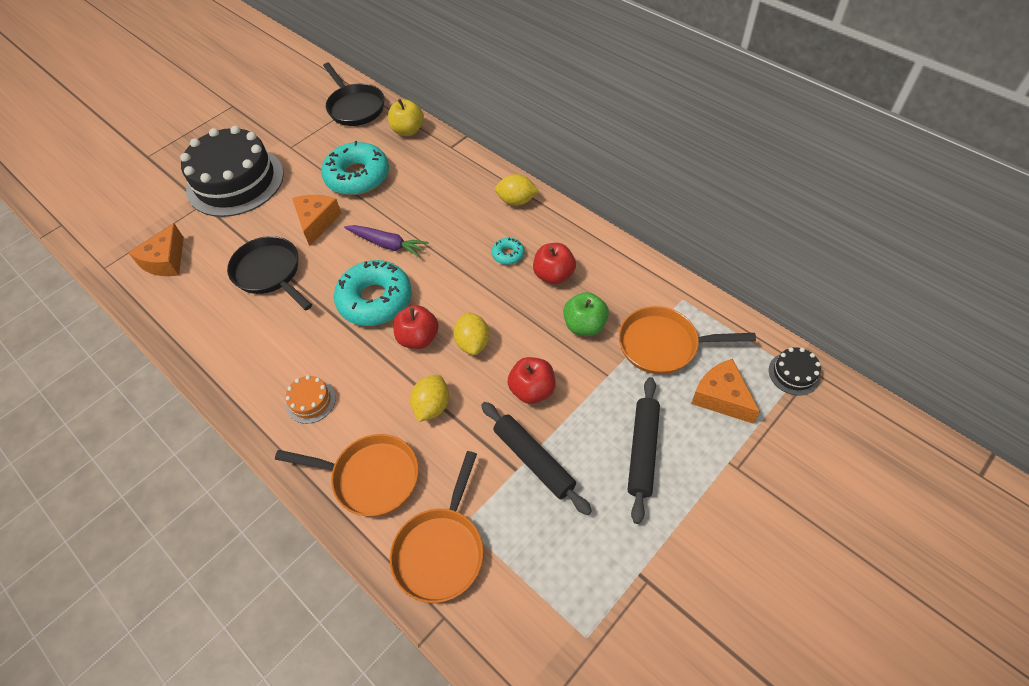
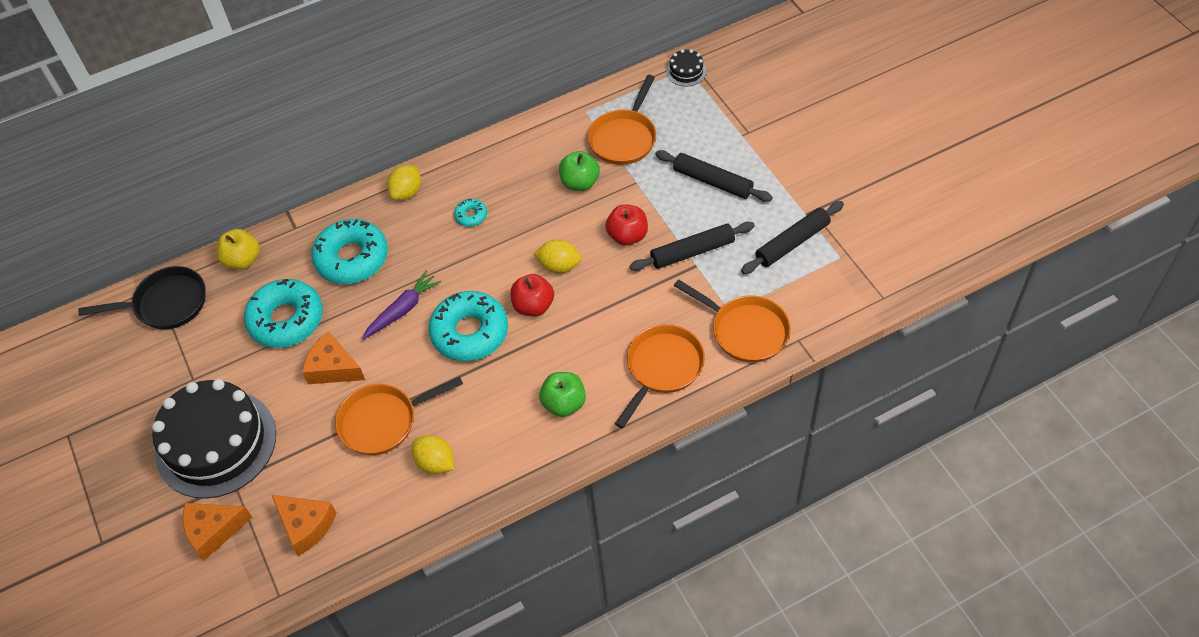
camera: 70 degrees left, 0 degrees up
black pan [227,236,312,310] -> orange pan [335,377,463,455]
orange cake [286,375,336,424] -> green apple [539,372,586,417]
yellow lemon [410,375,449,422] -> yellow lemon moved to [412,435,454,475]
red apple [533,243,576,284] -> none
orange cheese [691,359,760,424] -> orange cheese moved to [183,503,252,561]
none -> turquoise donut [311,219,388,284]
none -> black rolling pin [741,201,844,274]

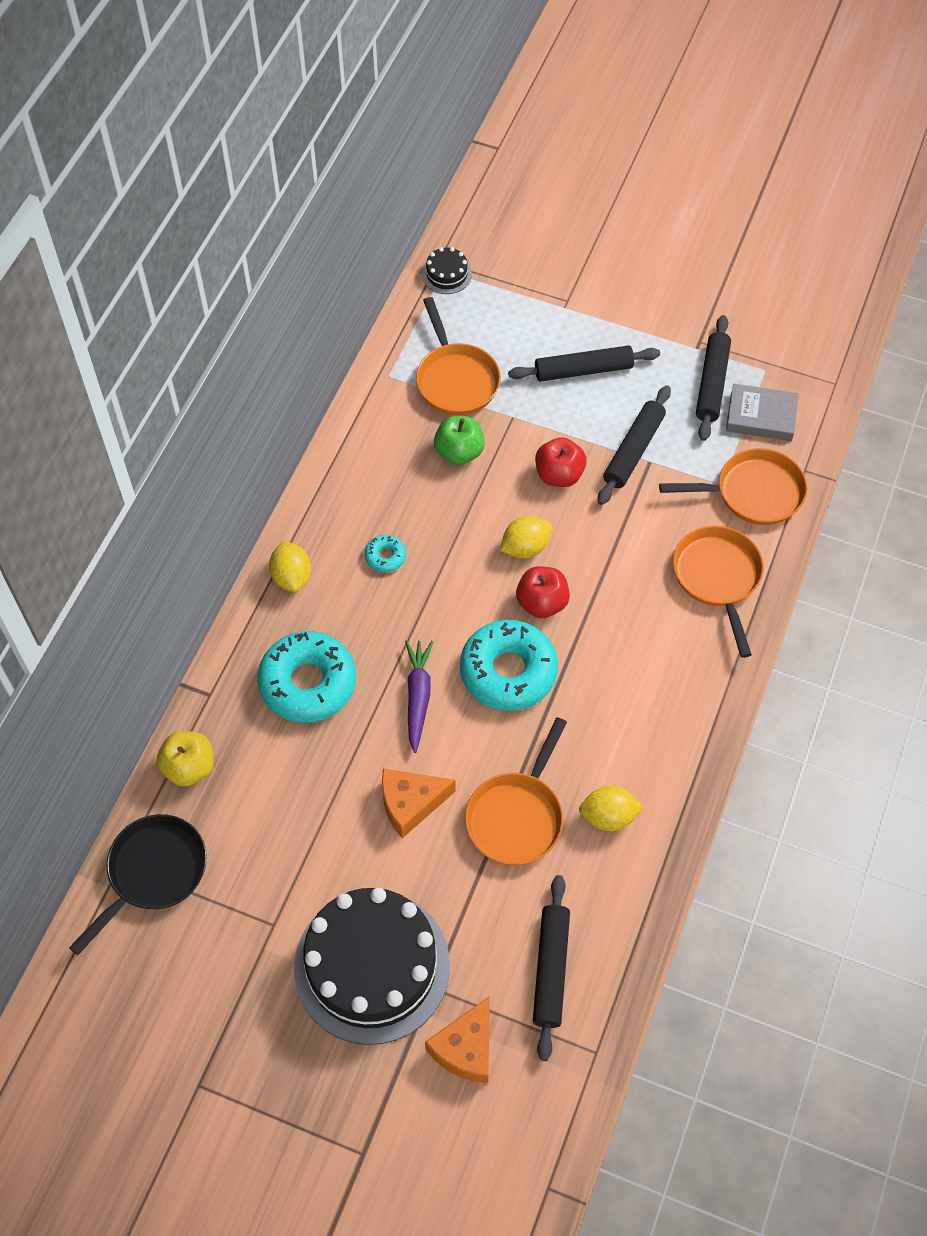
camera: 45 degrees left, 5 degrees up
turquoise donut [244,279,323,348] -> none
orange cheese [272,495,337,556] -> black rolling pin [533,875,570,1061]
green apple [539,372,586,417] -> none
none -> grey book [726,383,799,441]

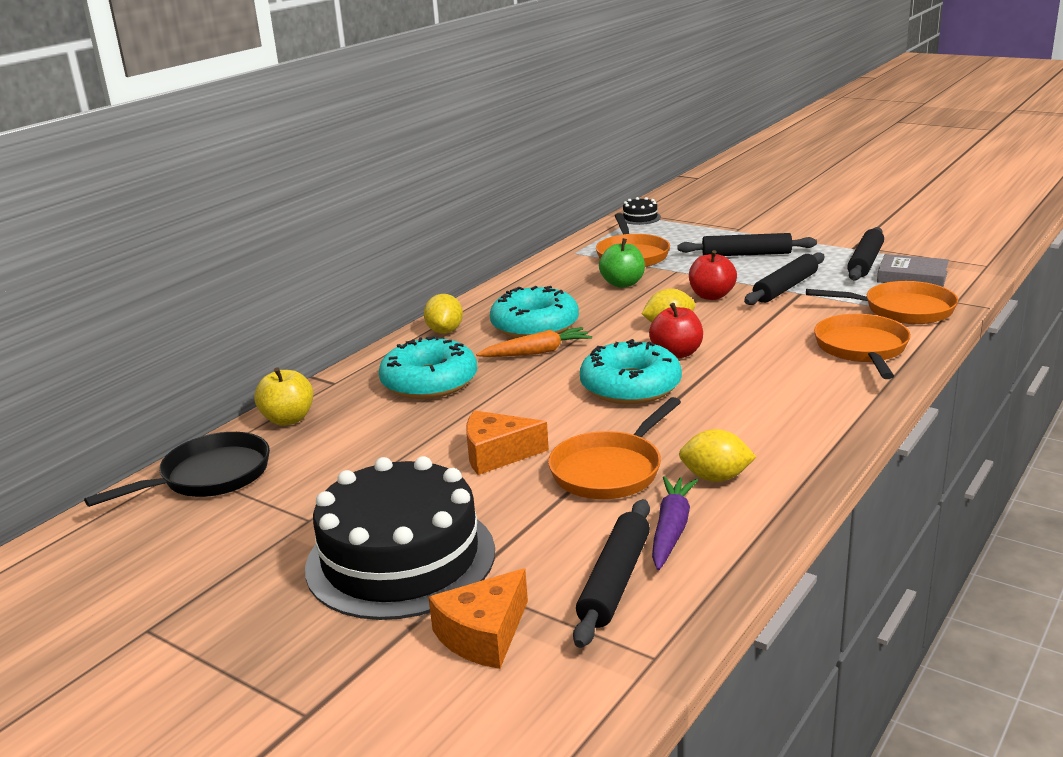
camera: 15 degrees right, 35 degrees down
turquoise donut [364,535,406,572] -> turquoise donut [490,286,579,338], size x2.24
purple carrot [405,640,433,753] -> purple carrot moved to [652,476,698,570]
none -> orange carrot [476,327,592,357]

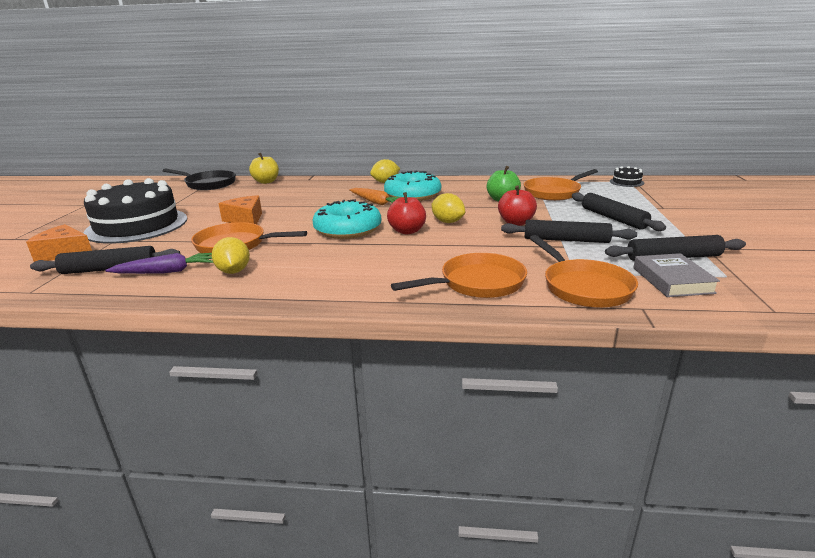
camera: 60 degrees right, 0 degrees up
turquoise donut [379,336,477,399] -> none

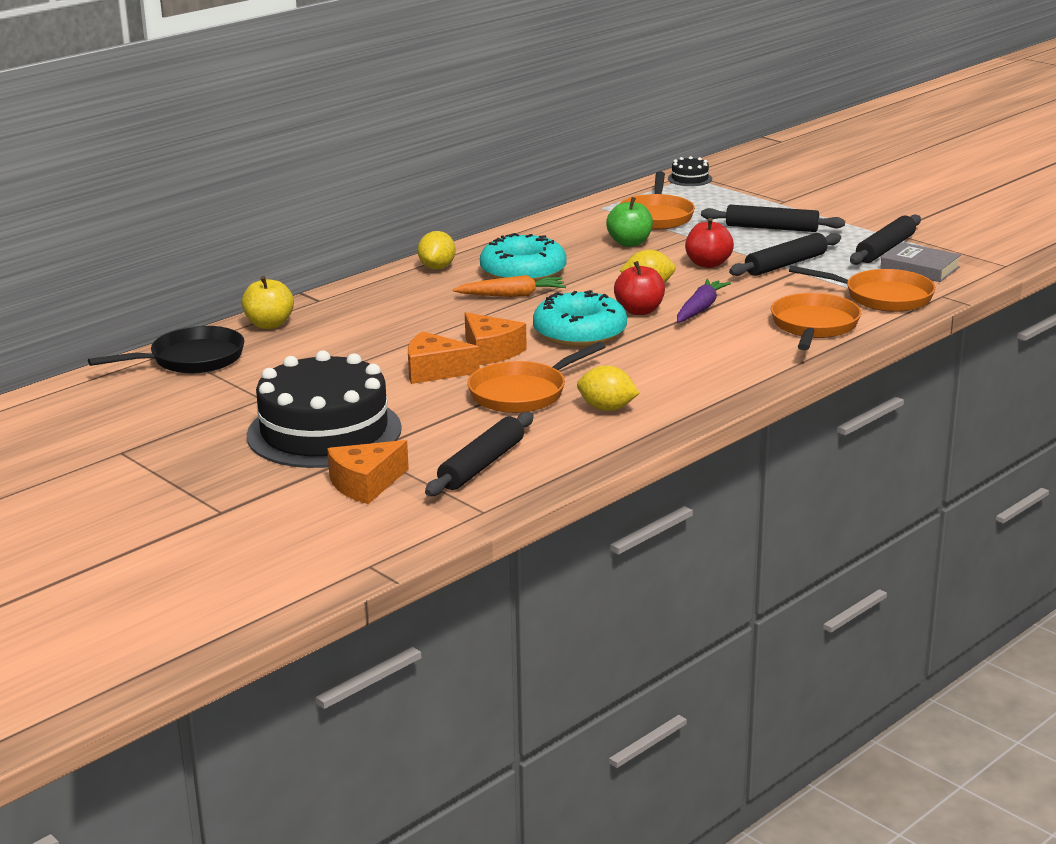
camera: 50 degrees left, 0 degrees up
purple carrot [105,253,213,274] -> purple carrot moved to [677,279,731,323]
none -> orange cheese [465,312,527,365]

